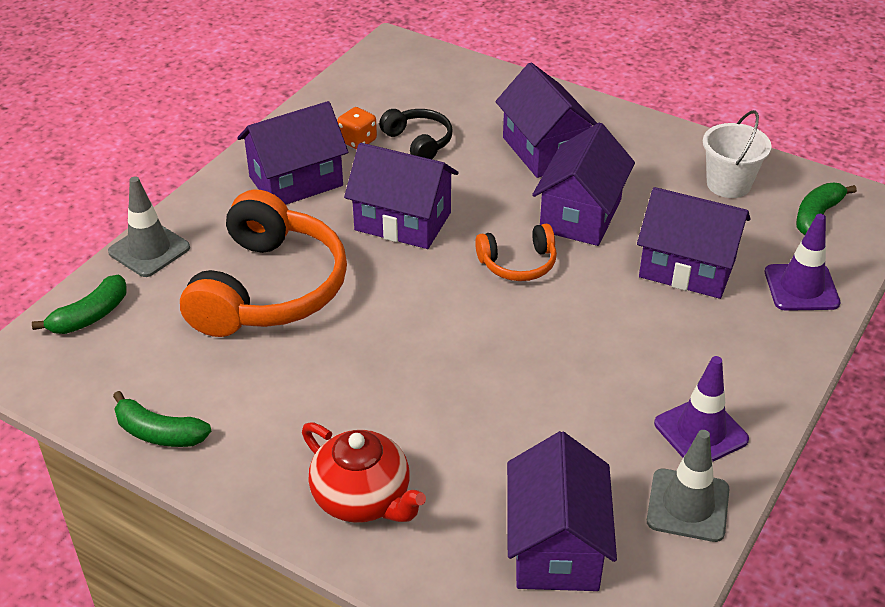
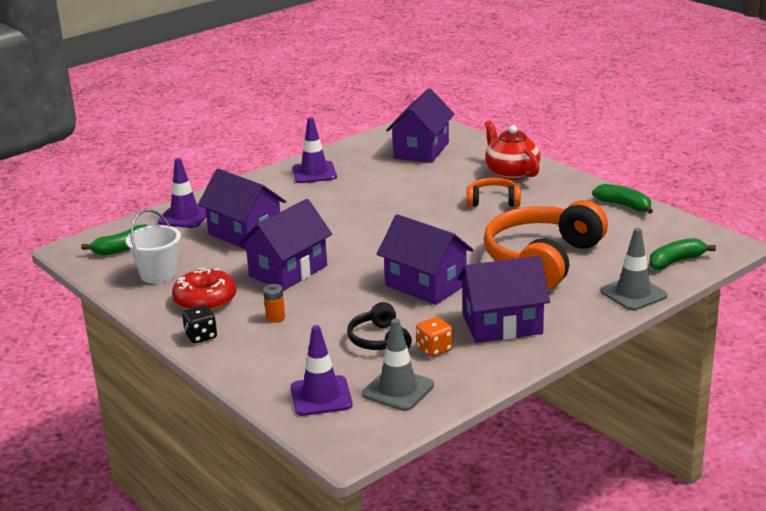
camera: 160 degrees left, 15 degrees down
orange headphones [475,224,557,281] -> orange headphones moved to [467,178,521,207]
purple house [495,63,597,178] -> orange battery [263,284,285,323]
grey traffic cone [647,430,729,542] -> grey traffic cone moved to [362,319,434,411]
none -> red donut [172,268,236,311]
none -> black dice [182,305,217,343]
none -> purple traffic cone [290,325,353,416]

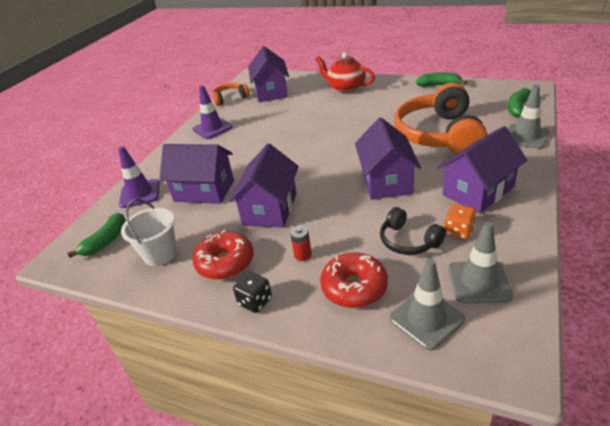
camera: 25 degrees left, 10 degrees up
orange battery [263,284,285,323] -> red battery [290,226,312,261]
purple traffic cone [290,325,353,416] -> grey traffic cone [389,259,465,351]
purple house [377,214,474,305] -> purple house turned 75 degrees clockwise [355,118,421,200]
orange headphones [467,178,521,207] -> orange headphones moved to [212,83,249,106]
none -> red donut [320,253,388,308]

